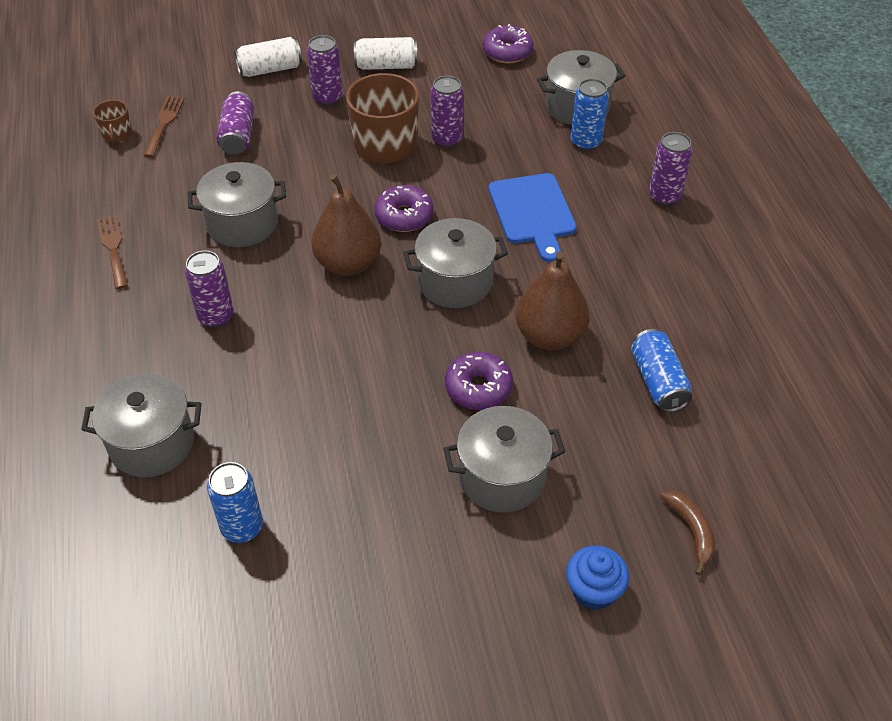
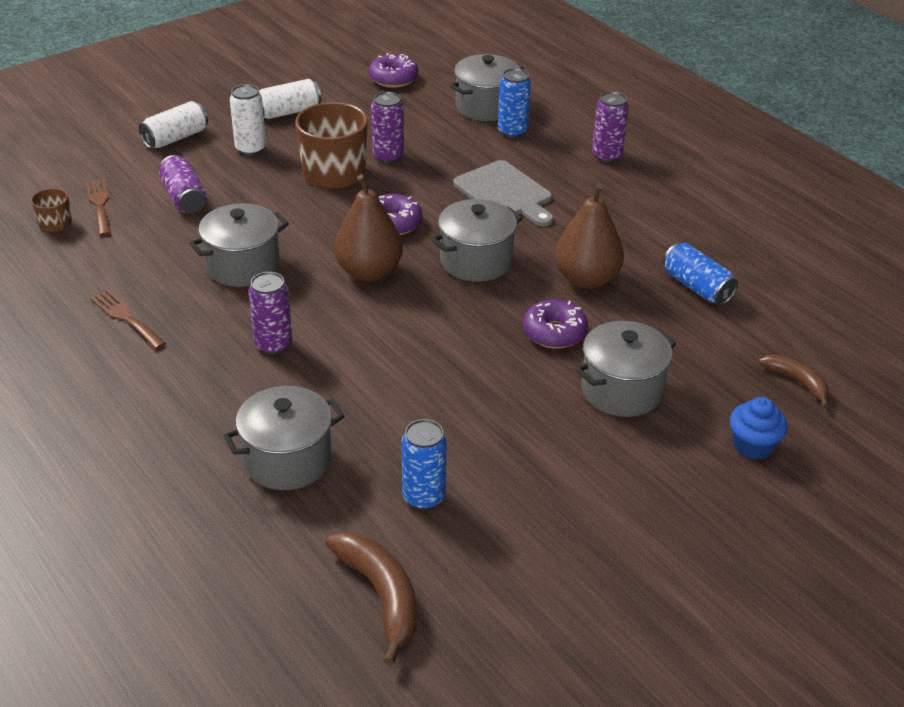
camera: 25 degrees left, 10 degrees down
purple can [307,35,343,106] -> white can [230,84,266,156]
blue cutting board [489,173,577,262] -> grey cutting board [453,160,554,226]
none -> brown banana [325,531,417,665]

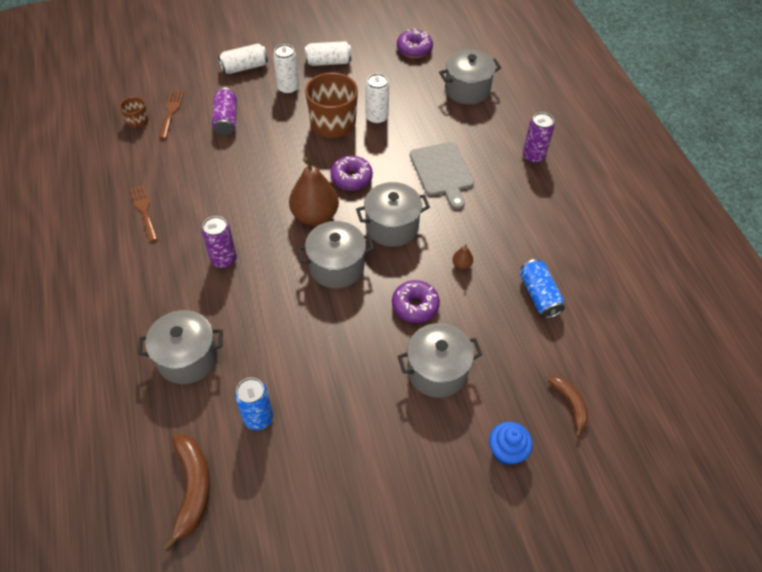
camera: 20 degrees right, 15 degrees up
grey pot [189,203,289,287] -> grey pot moved to [297,221,374,288]
purple can [371,92,404,163] -> white can [366,74,389,124]
blue can [498,68,531,138] -> none
brown pear [555,183,624,289] -> brown pear [452,244,473,270], size x0.41

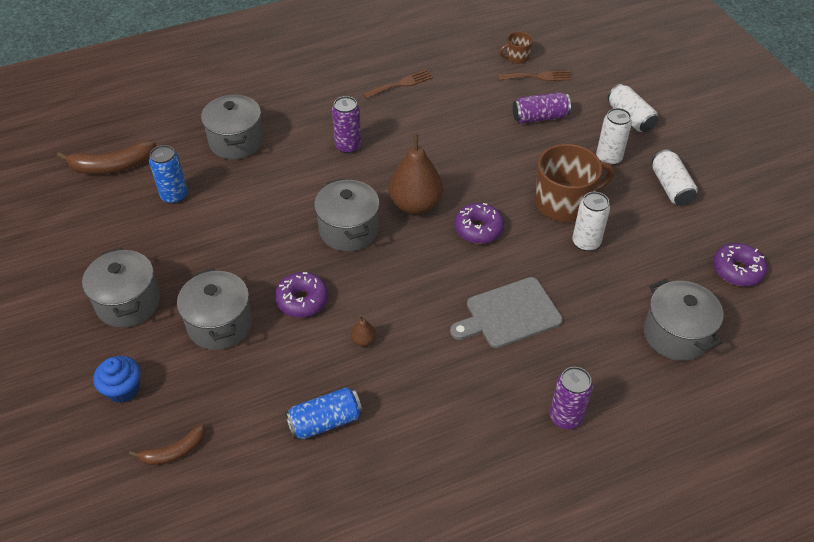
camera: 85 degrees right, 5 degrees down
grey pot [356,182,430,247] -> grey pot moved to [82,248,160,328]

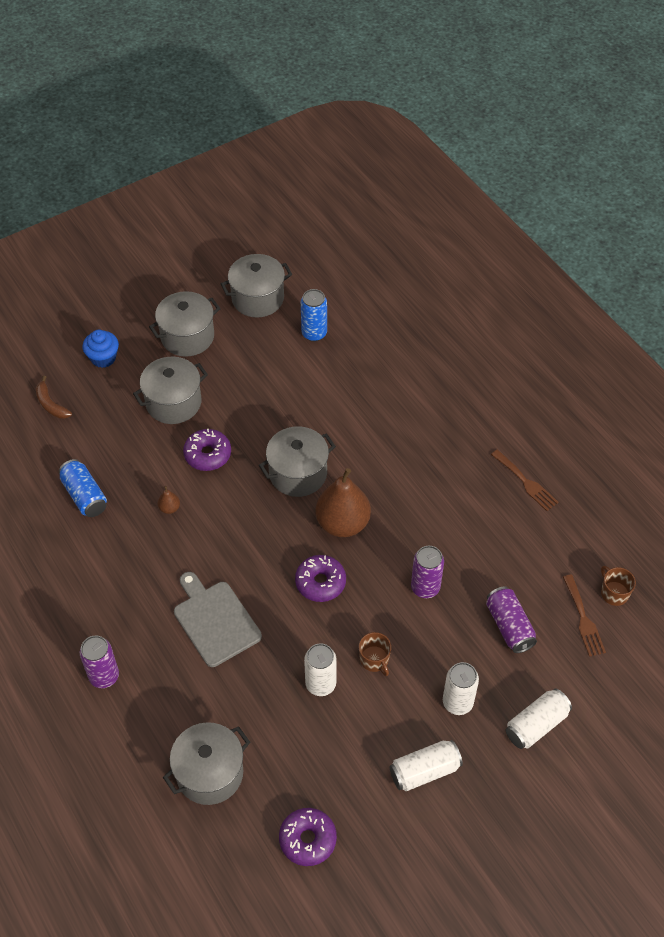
camera: 80 degrees right, 5 degrees up
brown banana [57,140,156,174] -> none
grey pot [201,94,263,159] -> grey pot moved to [221,254,292,318]
purple can [332,96,361,154] -> purple can moved to [411,546,444,598]
brown mug [535,144,615,222] -> brown mug [359,632,391,676], size x0.48

